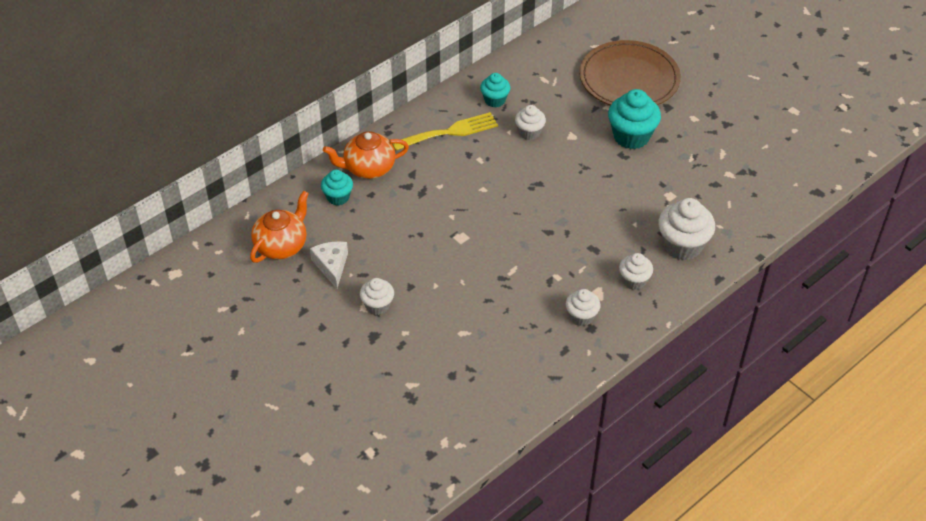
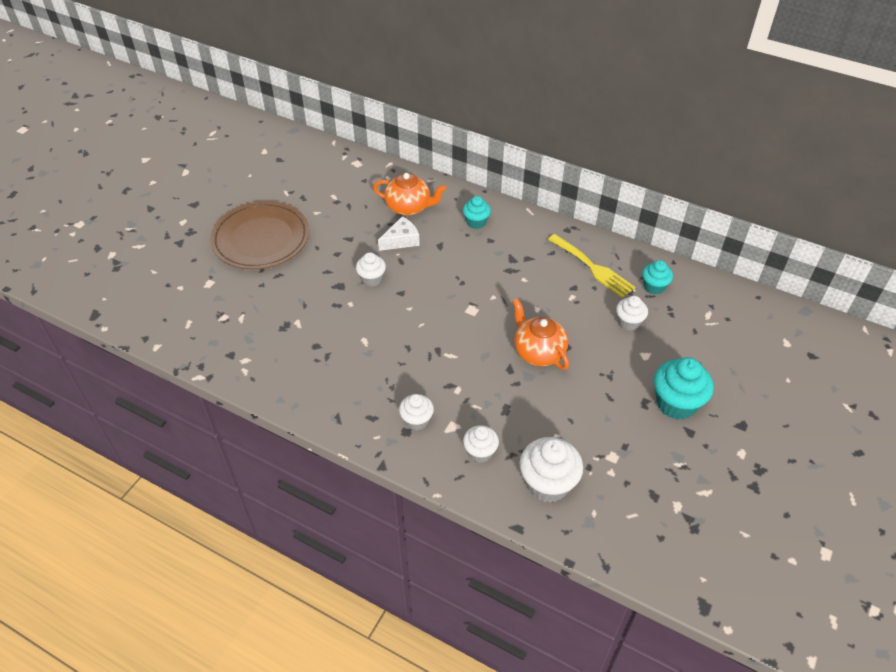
camera: 70 degrees right, 0 degrees up
orange teapot [323,131,409,179] -> orange teapot moved to [513,298,569,370]
brown plate [579,40,681,106] -> brown plate moved to [210,201,309,270]

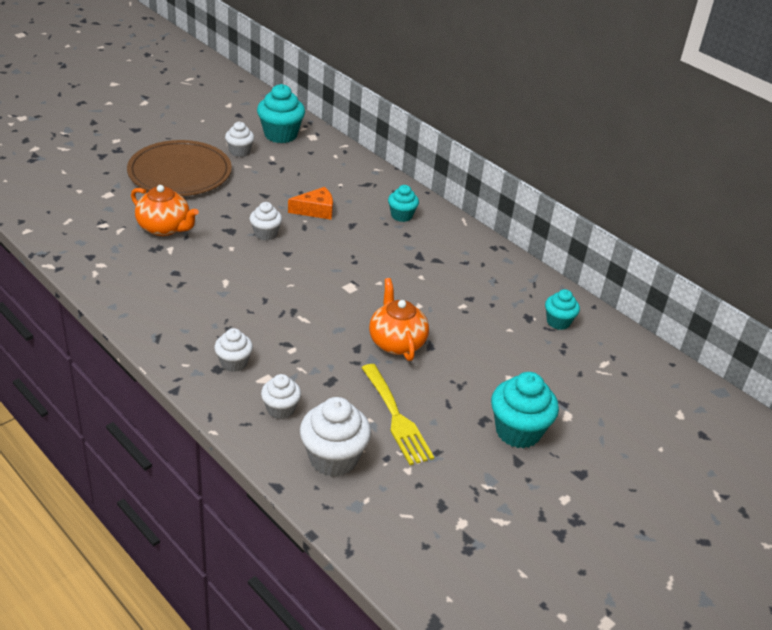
camera: 15 degrees right, 10 degrees down
orange teapot [373,173,446,216] -> orange teapot moved to [131,185,199,236]
white cheese [378,216,420,251] -> orange cheese [288,187,333,220]
yellow fork [548,234,635,298] -> yellow fork moved to [362,364,434,465]
white cupcake [616,296,648,331] -> white cupcake moved to [225,122,254,157]
none -> turquoise cupcake [257,84,305,143]

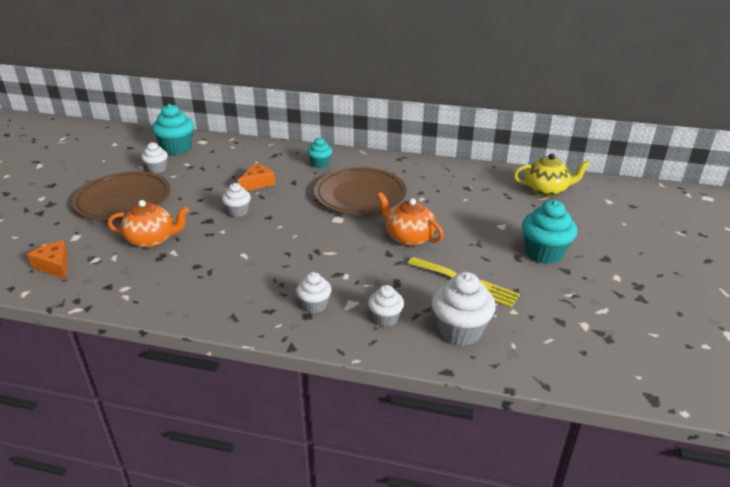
camera: 30 degrees left, 5 degrees down
turquoise cupcake [545,289,580,330] -> none
none -> orange cheese [27,240,68,280]
none -> brown plate [314,167,407,215]
none -> yellow teapot [514,153,590,197]

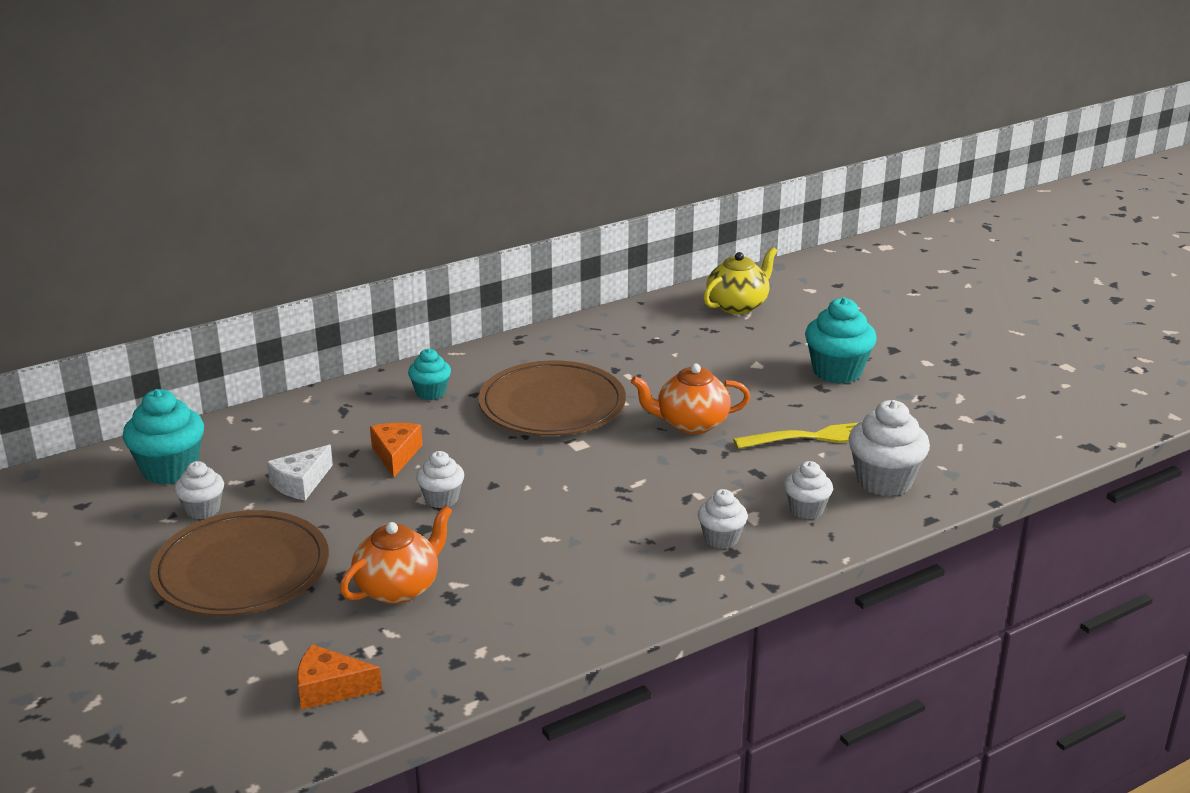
camera: 45 degrees left, 5 degrees down
none -> white cheese [267,445,333,500]

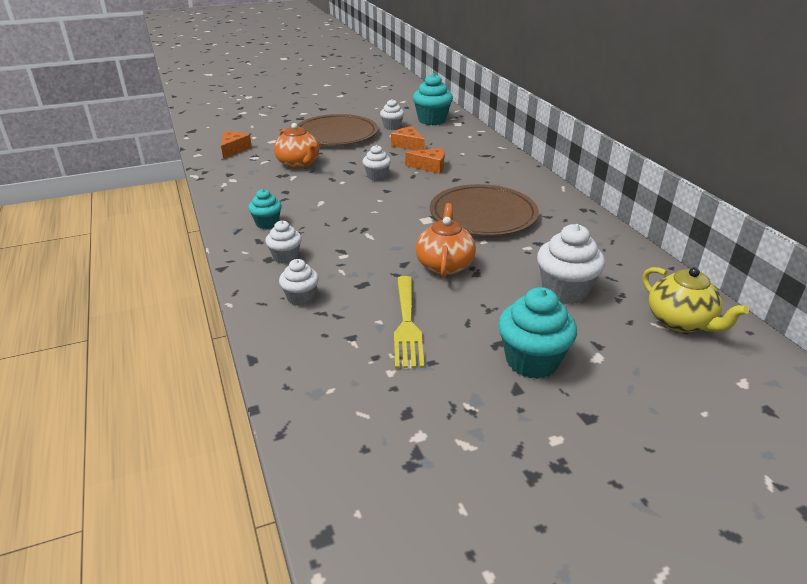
camera: 100 degrees right, 5 degrees up
white cheese [267,445,333,500] -> orange cheese [391,126,425,151]
turquoise cupcake [408,349,451,400] -> turquoise cupcake moved to [248,189,282,229]
white cupcake [848,400,930,496] -> white cupcake moved to [537,224,605,304]

